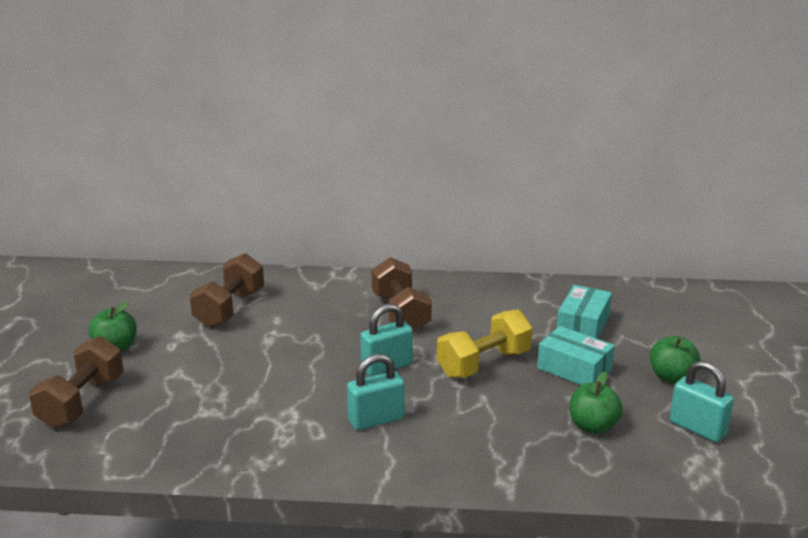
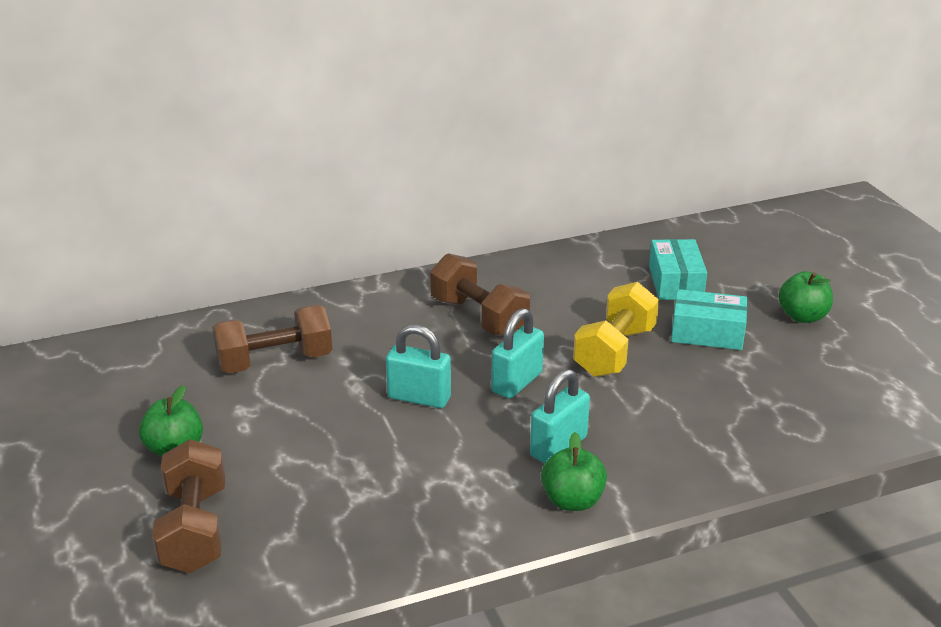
camera: 25 degrees left, 5 degrees up
brown dumbbell [189,253,264,328] -> brown dumbbell turned 75 degrees clockwise [213,305,332,374]
green apple [570,372,623,434] -> green apple moved to [541,432,607,511]
turquoise padlock [670,361,734,442] -> turquoise padlock moved to [386,325,451,408]

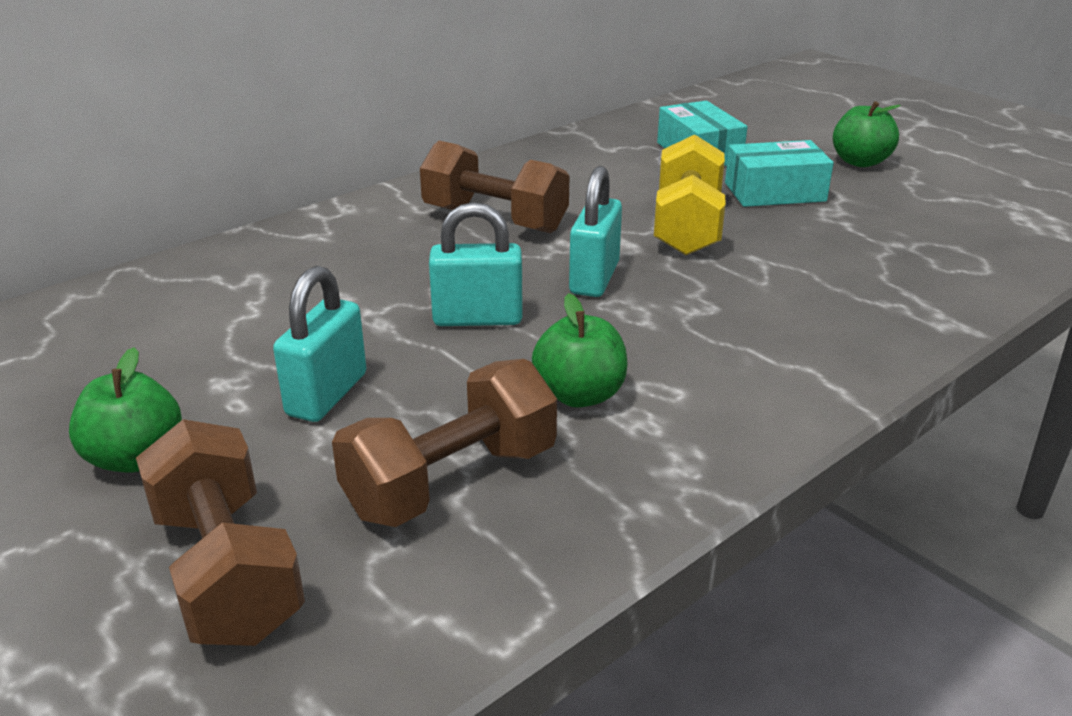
camera: 20 degrees left, 0 degrees up
brown dumbbell [213,305,332,374] -> brown dumbbell moved to [332,359,557,527]
turquoise padlock [530,369,590,463] -> turquoise padlock moved to [273,266,366,422]
green apple [541,432,607,511] -> green apple moved to [532,293,628,408]

